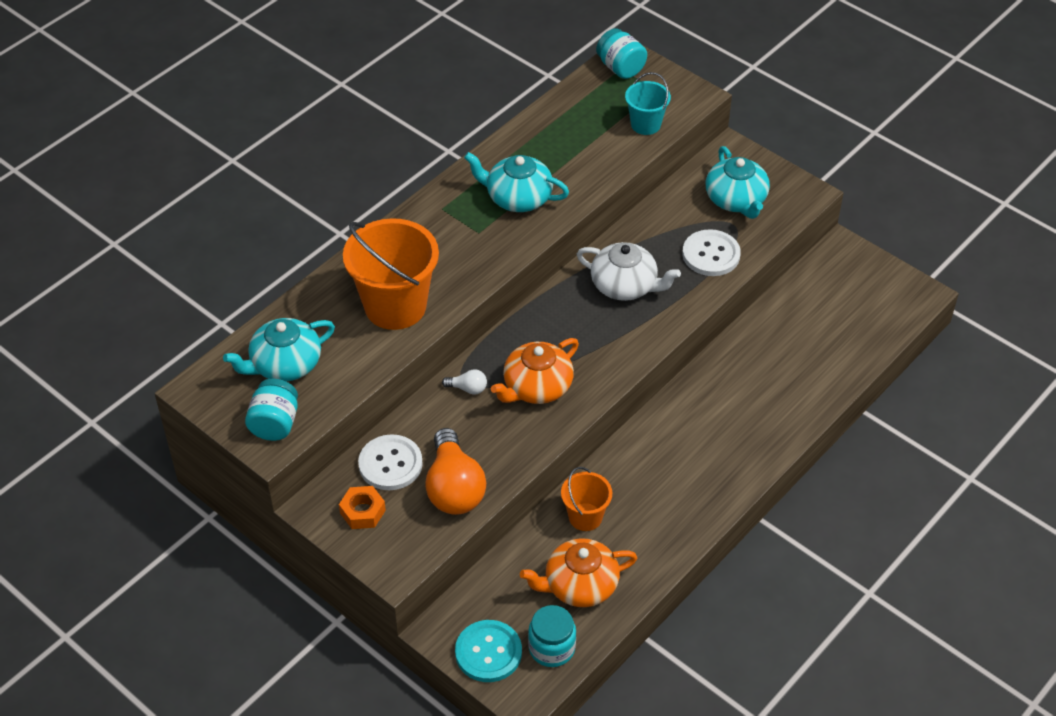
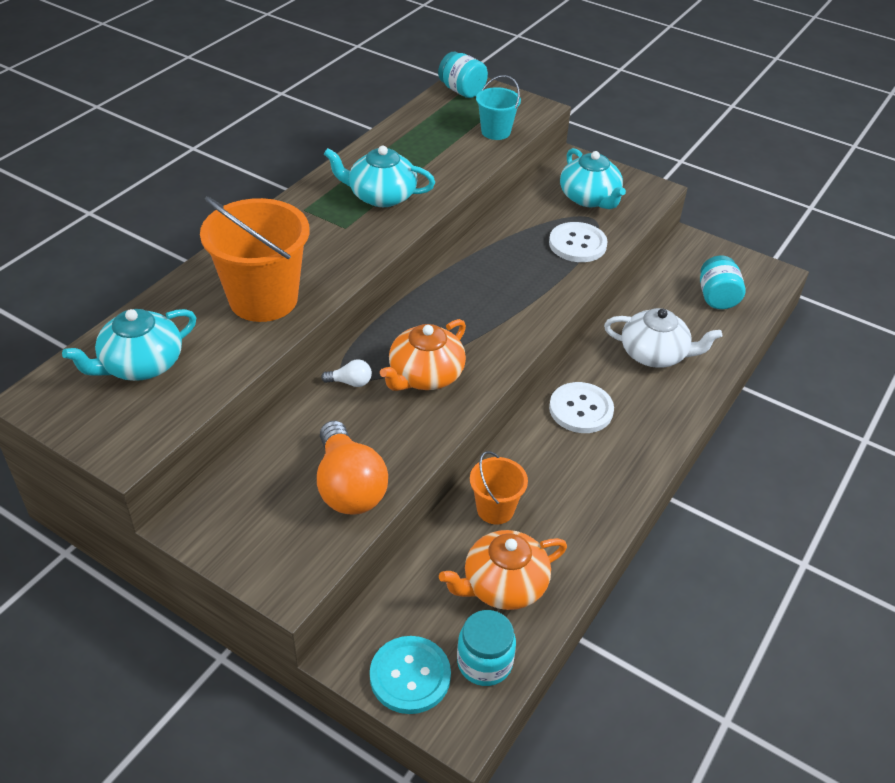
camera: 10 degrees left, 5 degrees down
turquoise jar [245,378,298,441] -> turquoise jar moved to [700,255,746,309]
orange nut [339,486,386,529] -> none
white button [358,434,423,490] -> white button moved to [549,382,614,433]
white teapot [577,242,681,301] -> white teapot moved to [604,308,722,368]

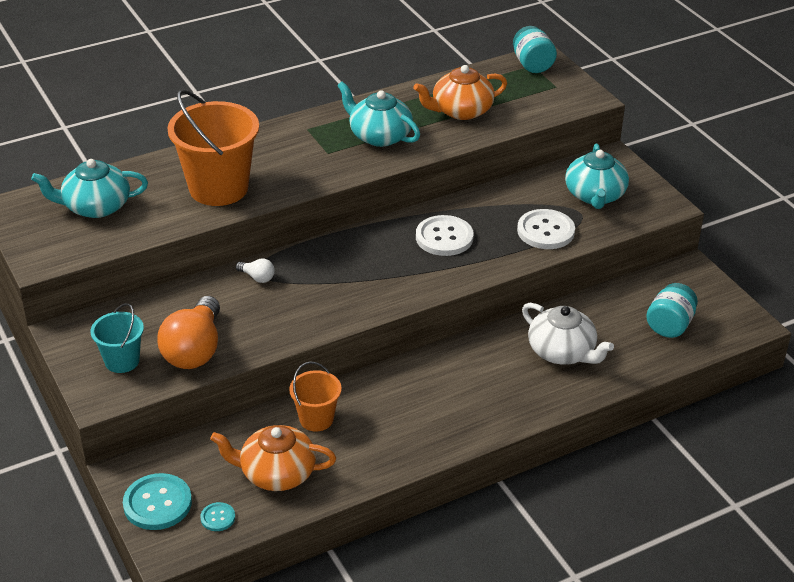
camera: 30 degrees right, 5 degrees down
orange teapot [380,319,466,391] -> orange teapot moved to [414,65,507,120]
turquoise jar [457,610,516,686] -> turquoise button [200,502,235,531]
turquoise bucket [476,75,521,140] -> turquoise bucket moved to [90,303,144,373]
white button [549,382,614,433] -> white button moved to [416,215,474,256]

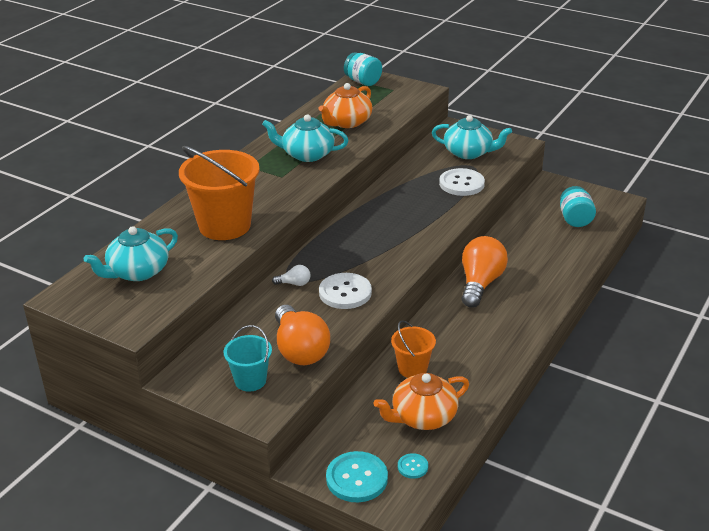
camera: 30 degrees left, 5 degrees down
white button [416,215,474,256] -> white button moved to [319,273,372,309]
white teapot [522,303,614,365] -> none
turquoise teapot [565,144,629,209] -> turquoise teapot turned 45 degrees counterclockwise [432,115,512,159]
none -> orange light bulb [462,236,508,308]

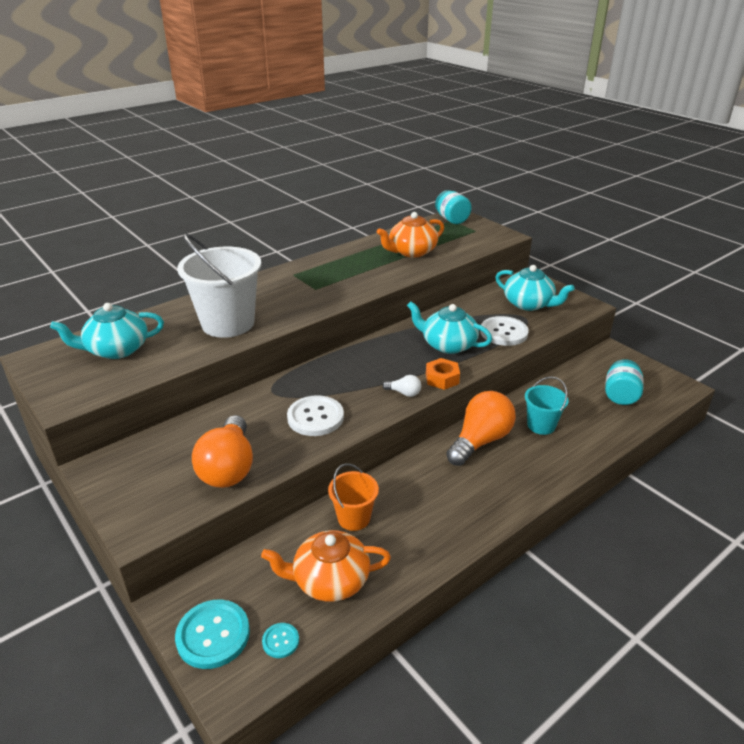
camera: 20 degrees right, 0 degrees up
orange bucket [179,146,259,240] -> white bucket [177,233,261,338]
turquoise bucket [224,325,272,391] -> turquoise bucket moved to [525,376,569,435]
turquoise teapot [262,114,349,162] -> turquoise teapot moved to [407,301,492,354]
white light bulb [272,265,311,286] -> white light bulb moved to [382,375,421,397]
none -> orange nut [426,358,460,390]

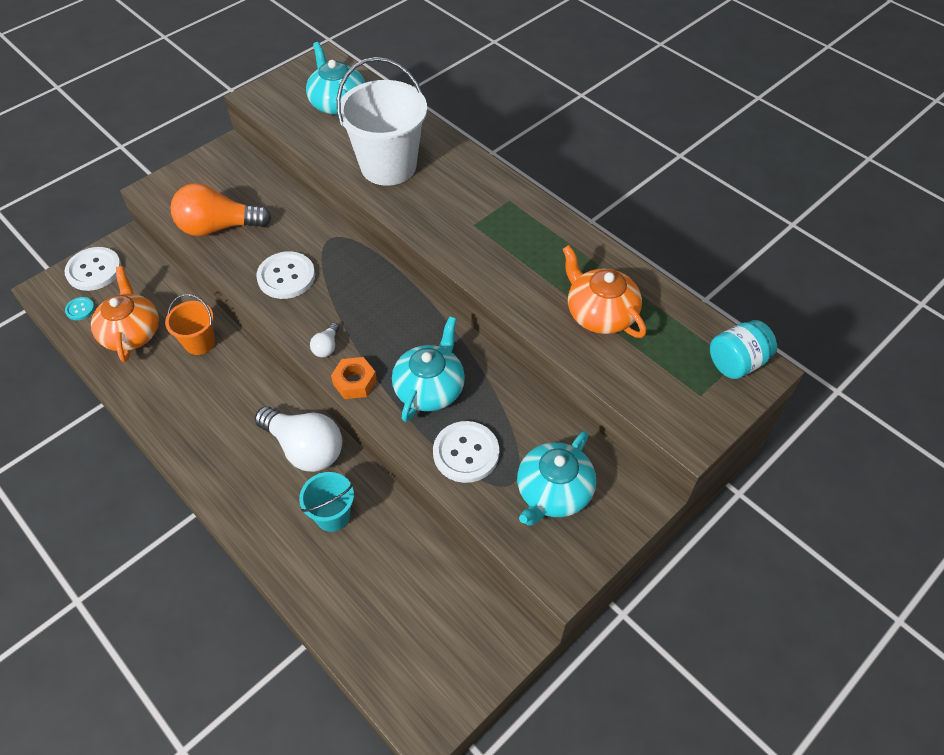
camera: 85 degrees right, 20 degrees up
turquoise button [175,600,250,669] -> white button [64,247,122,291]
orange light bulb [446,391,516,466] -> white light bulb [255,406,342,472]
turquoise jar [605,359,644,405] -> none

